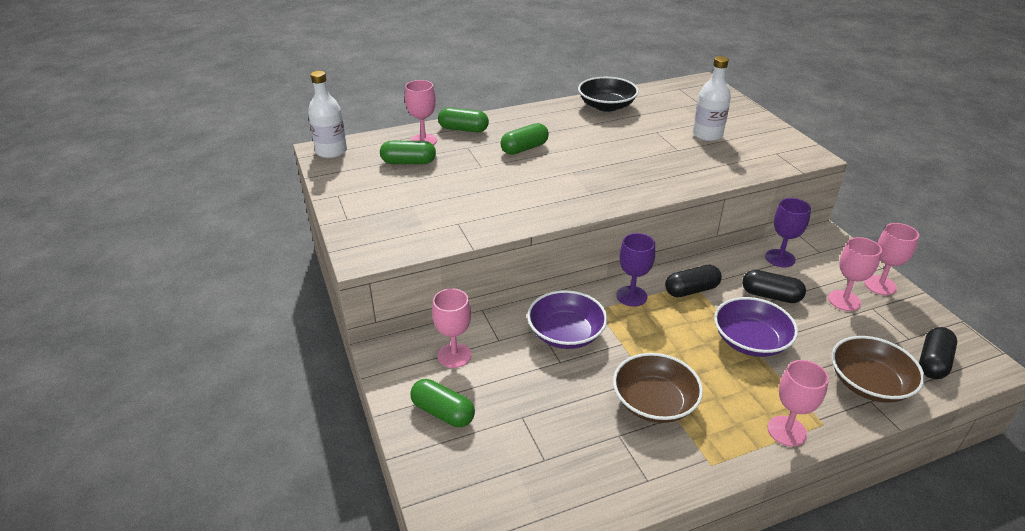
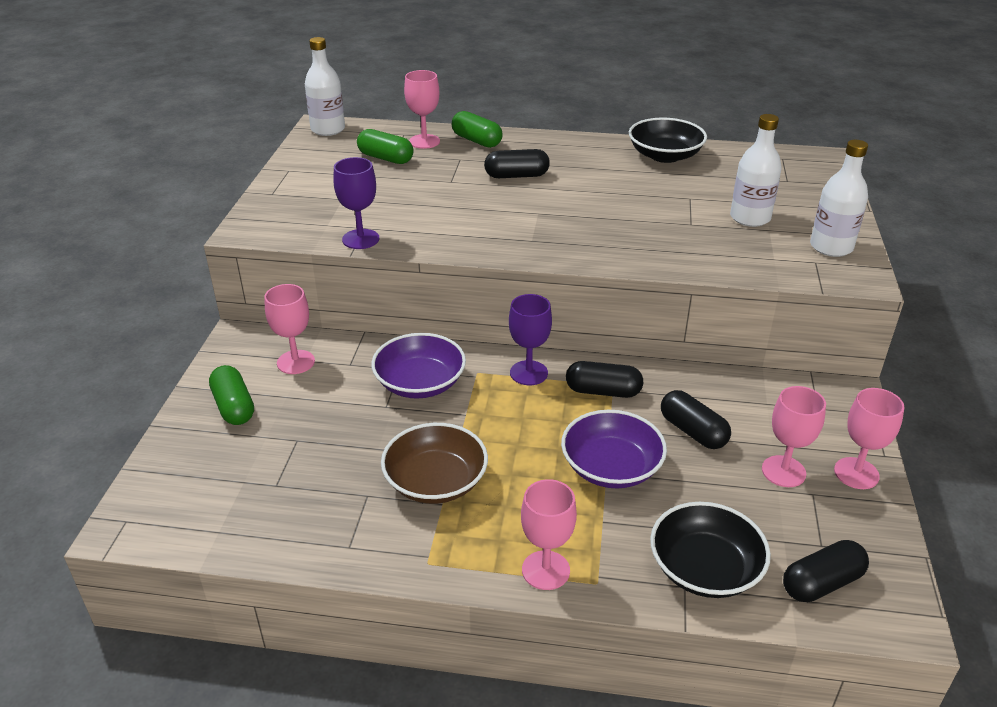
camera: 30 degrees right, 0 degrees up
green capsule [500,123,549,155] -> black capsule [484,149,550,178]
purple goblet [765,198,811,267] -> purple goblet moved to [333,157,379,249]
brown bowl [832,336,925,403] -> black bowl [650,502,771,598]
none -> white bottle [810,140,868,257]

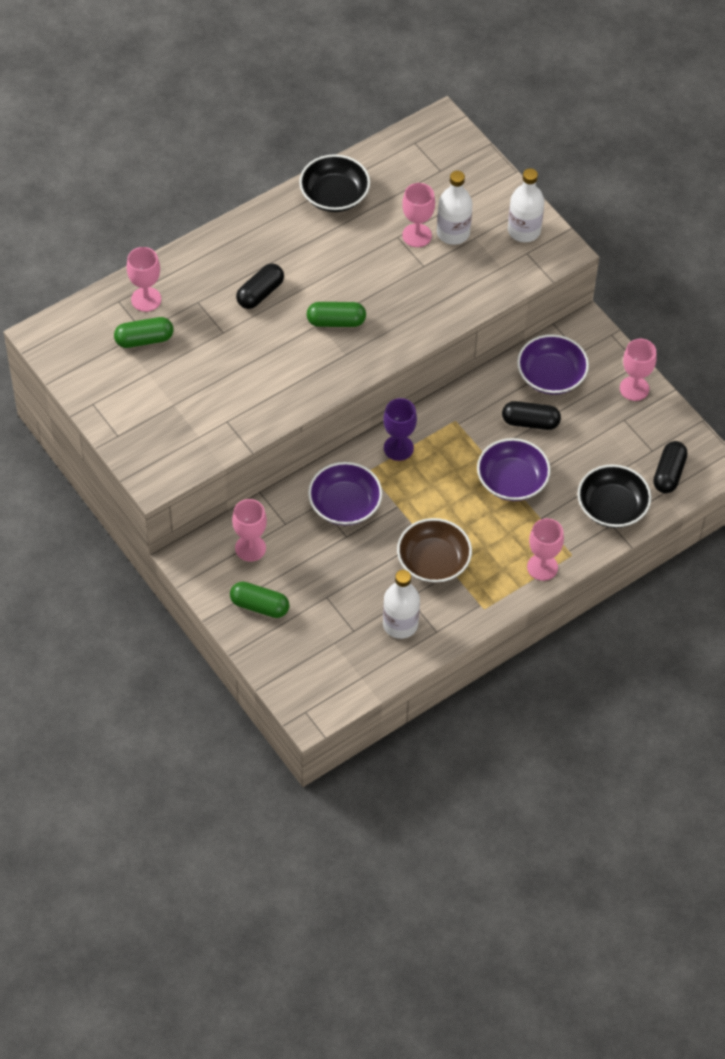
camera: 45 degrees left, 20 degrees up
white bottle [305,37,345,136] -> white bottle moved to [383,570,420,639]
purple goblet [333,157,379,249] -> none
green capsule [452,111,502,148] -> green capsule moved to [306,302,366,327]
black capsule [566,361,643,398] -> none
pink goblet [762,386,826,487] -> pink goblet moved to [402,183,435,247]
none -> purple bowl [517,334,589,395]

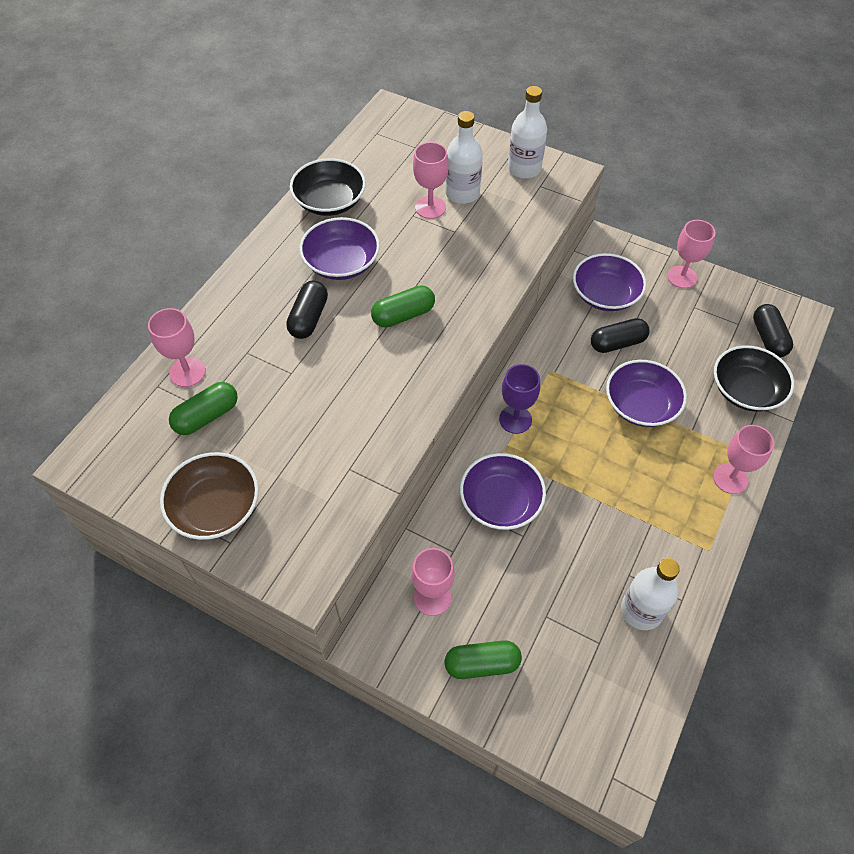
camera: 25 degrees left, 0 degrees up
brown bowl [397,518,472,583] -> brown bowl moved to [160,452,259,540]
none -> purple bowl [299,217,380,280]

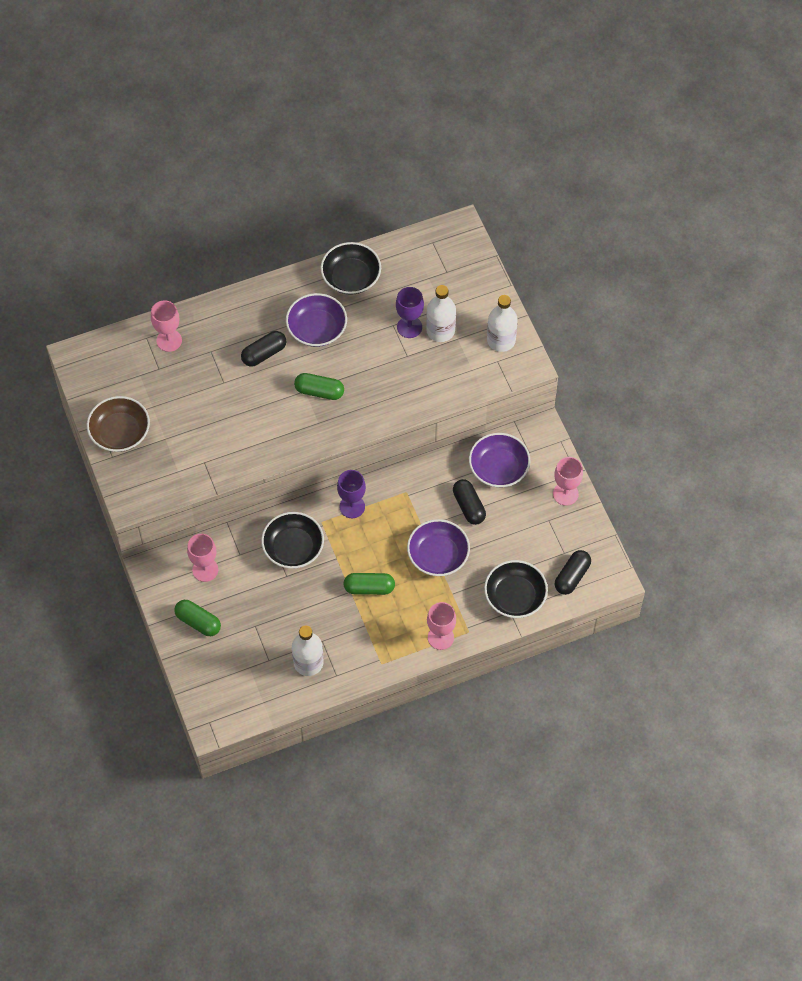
camera: 40 degrees right, 5 degrees up
green capsule [169,382,238,435] -> green capsule moved to [343,573,395,595]
pink goblet [413,142,449,219] -> purple goblet [396,287,424,338]
purple bowl [460,453,546,530] -> black bowl [261,512,324,569]
black capsule [591,318,650,353] -> black capsule turned 45 degrees clockwise [453,479,486,525]

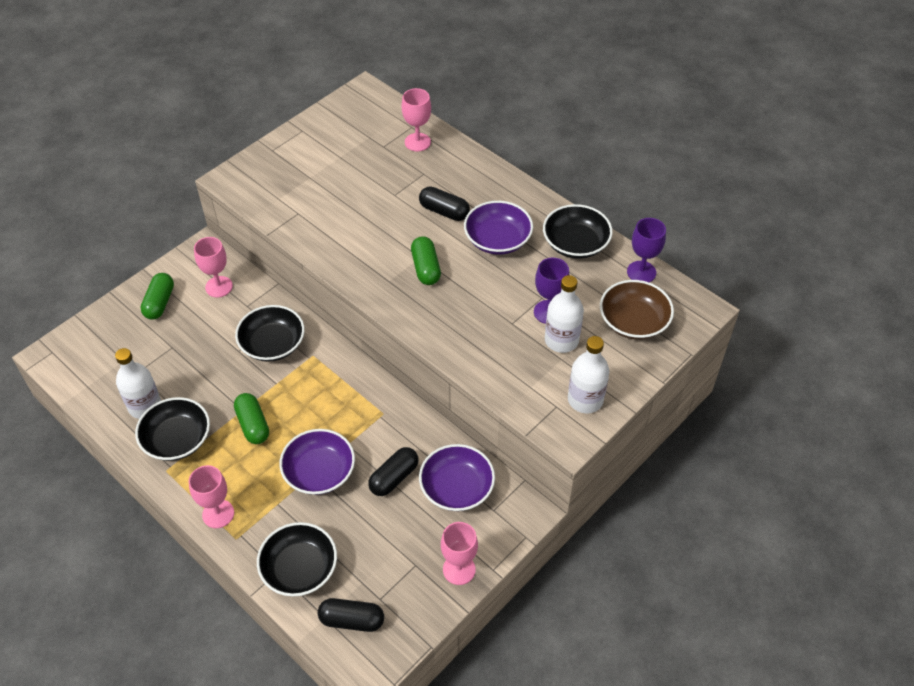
camera: 65 degrees right, 10 degrees down
brown bowl [87,396,150,452] -> brown bowl moved to [600,280,674,340]
purple goblet [337,470,366,518] -> purple goblet moved to [627,218,666,282]
none -> black bowl [135,397,210,461]

